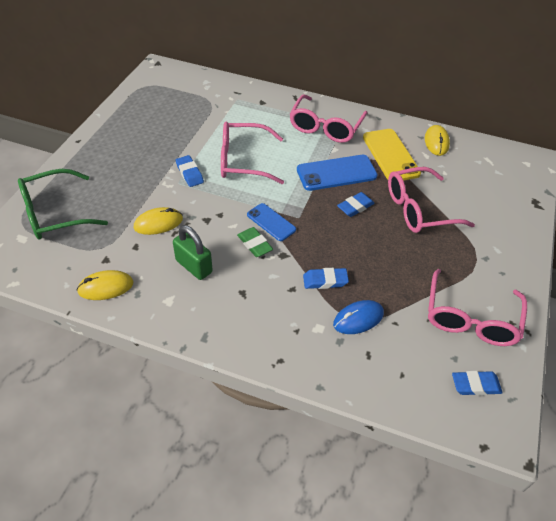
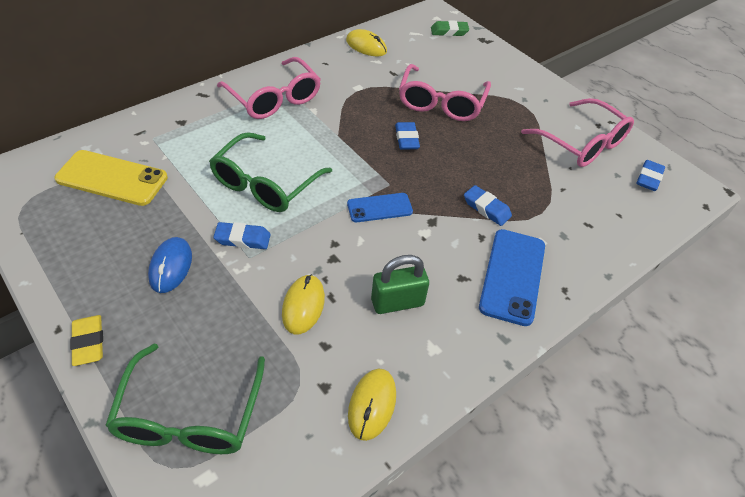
camera: 60 degrees left, 0 degrees up
pink glasses [221,122,284,184] -> green glasses [209,132,332,212]
green eraser [237,227,273,257] -> green eraser moved to [431,20,469,36]
blue phone [297,155,378,191] -> blue phone moved to [479,229,545,326]
blue eraser [303,268,349,289] -> blue eraser turned 75 degrees counterclockwise [464,185,512,226]
blue mouse [333,300,384,334] -> blue mouse moved to [148,237,192,293]
yellow phone [363,129,421,180] -> yellow phone moved to [54,150,168,206]
none -> yellow eraser [70,315,103,366]

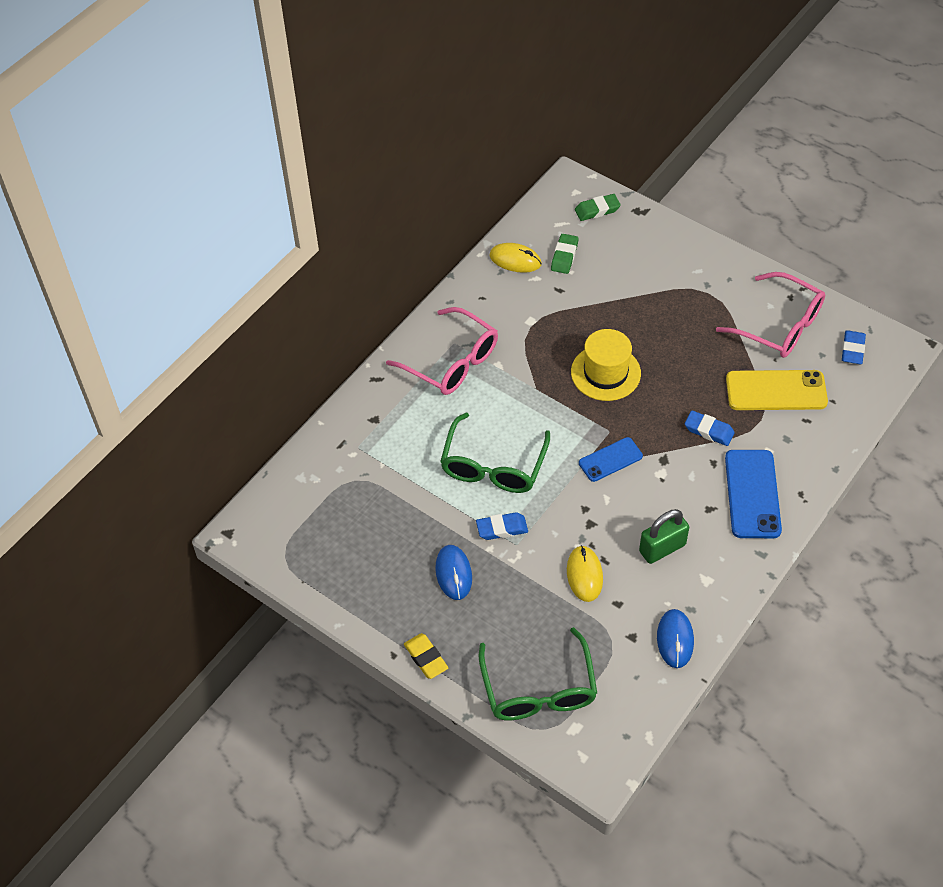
camera: 10 degrees left, 5 degrees up
yellow phone [54,150,168,206] -> yellow phone moved to [726,370,828,410]
yellow mouse [348,369,396,441] -> blue mouse [657,609,694,668]
blue eraser [395,122,420,150] -> yellow hat [571,329,641,401]
pink glasses [399,64,491,121] -> none
none -> green eraser [551,234,579,274]

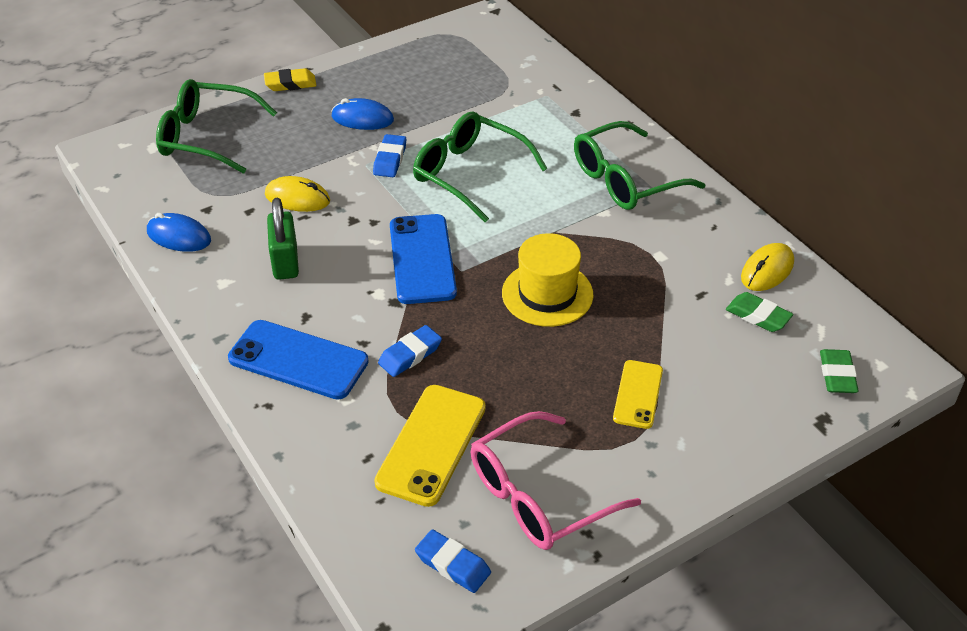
camera: 110 degrees right, 10 degrees down
pink glasses [386,307,498,395] -> green glasses [574,121,706,210]
blue phone [579,437,643,482] -> blue phone [390,214,457,304], size x1.63
none -> yellow phone [613,360,663,429]

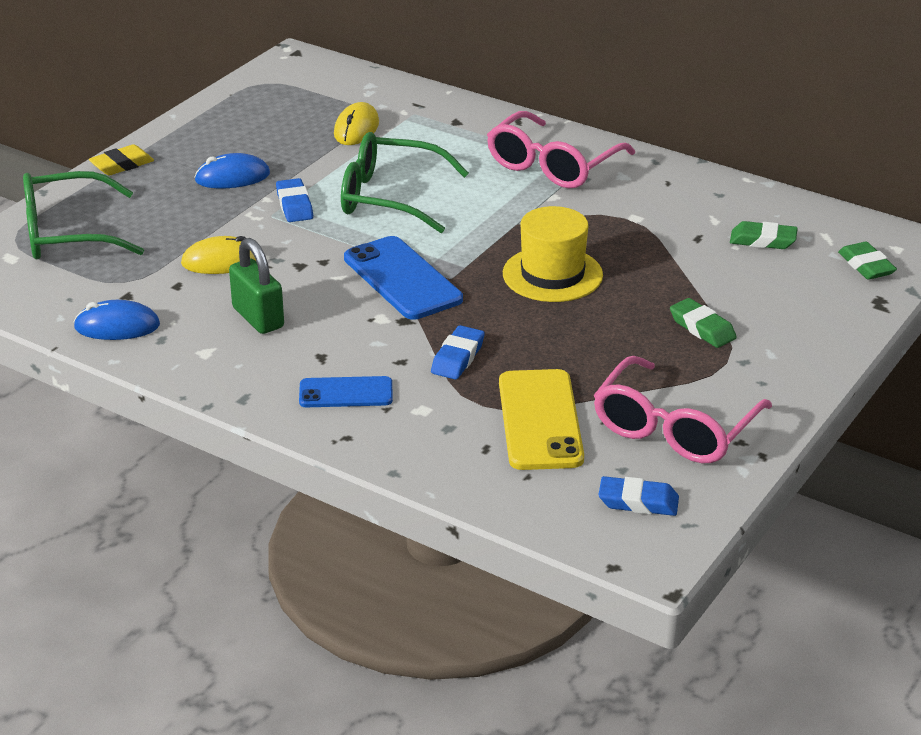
camera: 25 degrees left, 10 degrees down
blue phone [228,320,369,400] -> blue phone [299,376,393,407], size x0.61
green glasses [574,121,706,210] -> pink glasses [487,111,635,188]
yellow phone [613,360,663,429] -> green eraser [670,298,737,348]
yellow mouse [741,243,794,291] -> yellow mouse moved to [334,102,379,145]

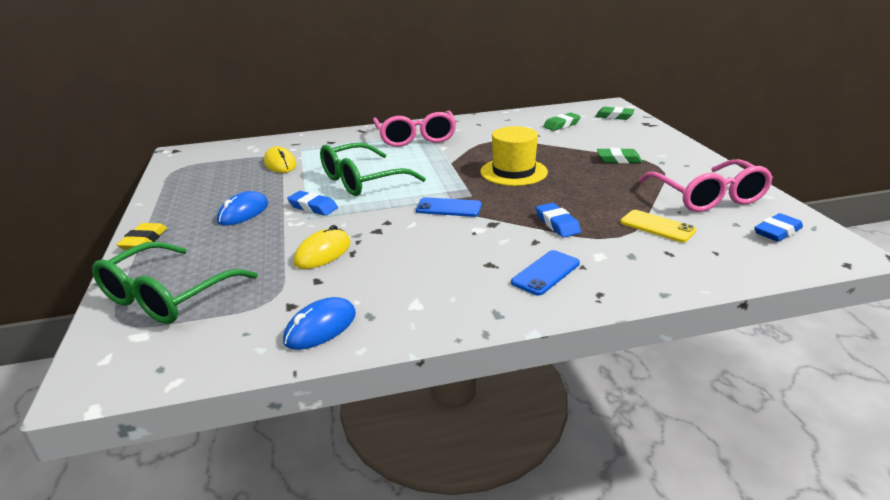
camera: 45 degrees left, 5 degrees down
green padlock [229,238,284,334] -> none
blue phone [344,236,463,320] -> blue phone [416,197,482,217], size x0.61
yellow phone [499,369,584,470] -> yellow phone [620,210,697,242], size x0.61

